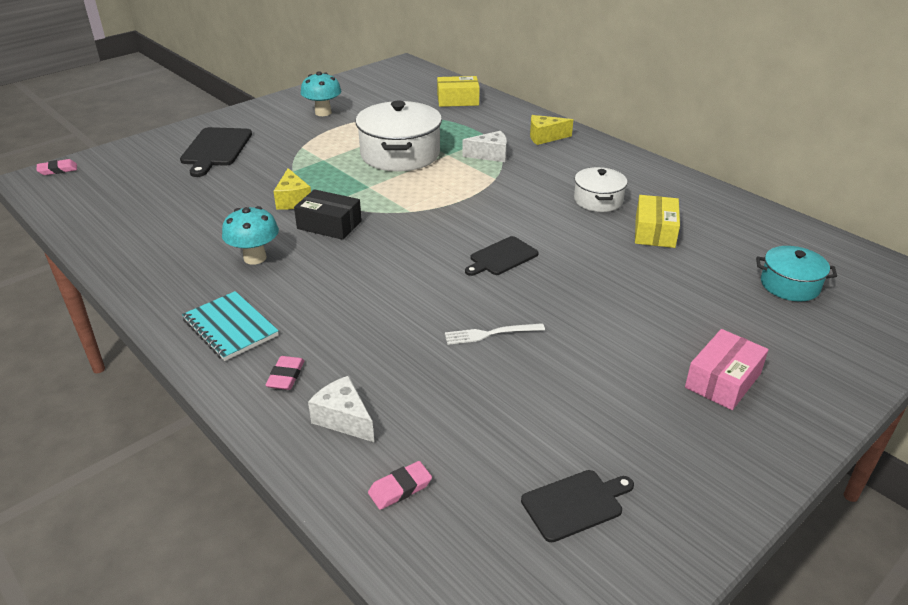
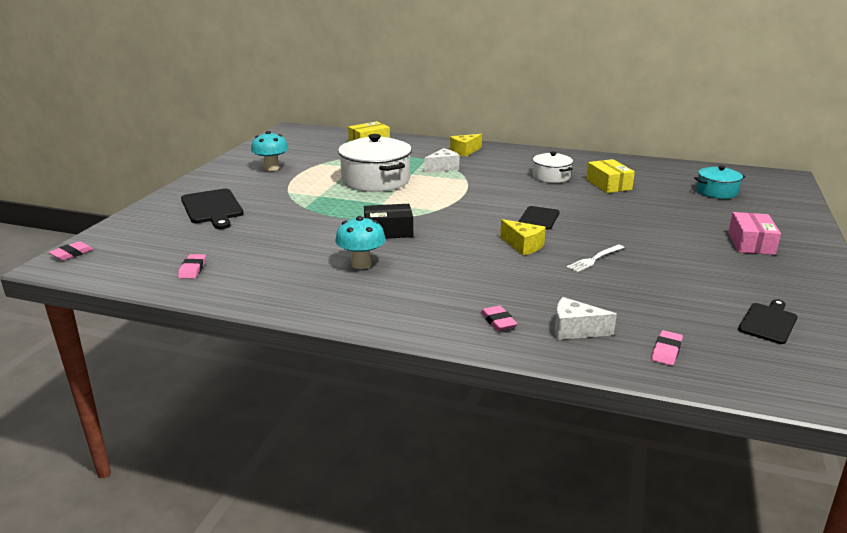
camera: 30 degrees left, 10 degrees down
turquoise notebook [182,291,279,361] -> none
yellow cheese [273,168,311,210] -> yellow cheese moved to [500,219,546,255]
none -> pink eraser [178,254,206,278]

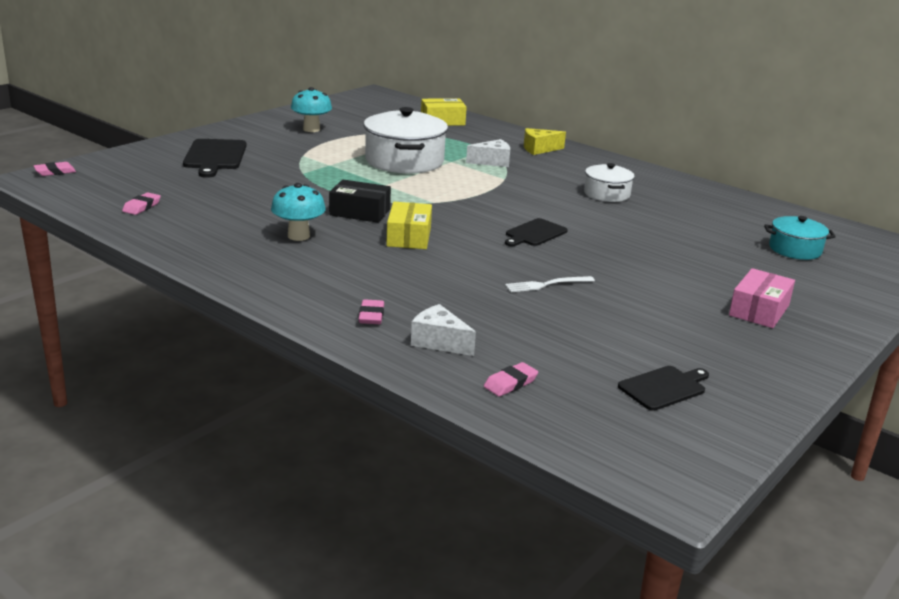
camera: 20 degrees right, 0 degrees up
yellow cheese [500,219,546,255] -> none
yellow box [586,159,635,193] -> yellow box moved to [386,202,432,249]

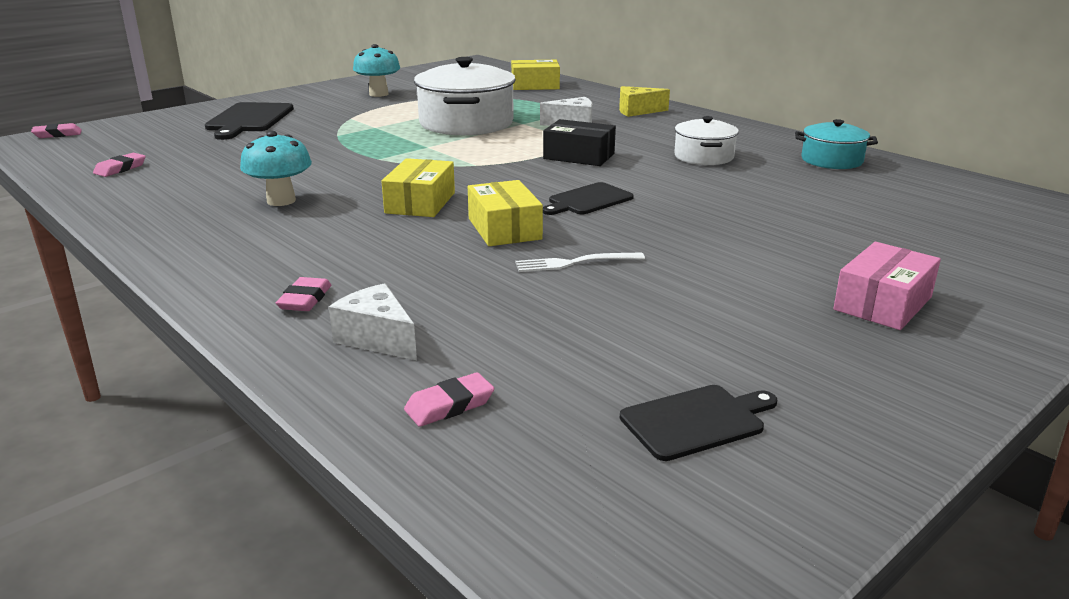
camera: 10 degrees right, 0 degrees up
black box [329,180,391,223] -> black box moved to [543,119,616,166]
turquoise pot [764,216,836,260] -> turquoise pot moved to [795,119,878,169]
none -> yellow box [468,180,543,246]

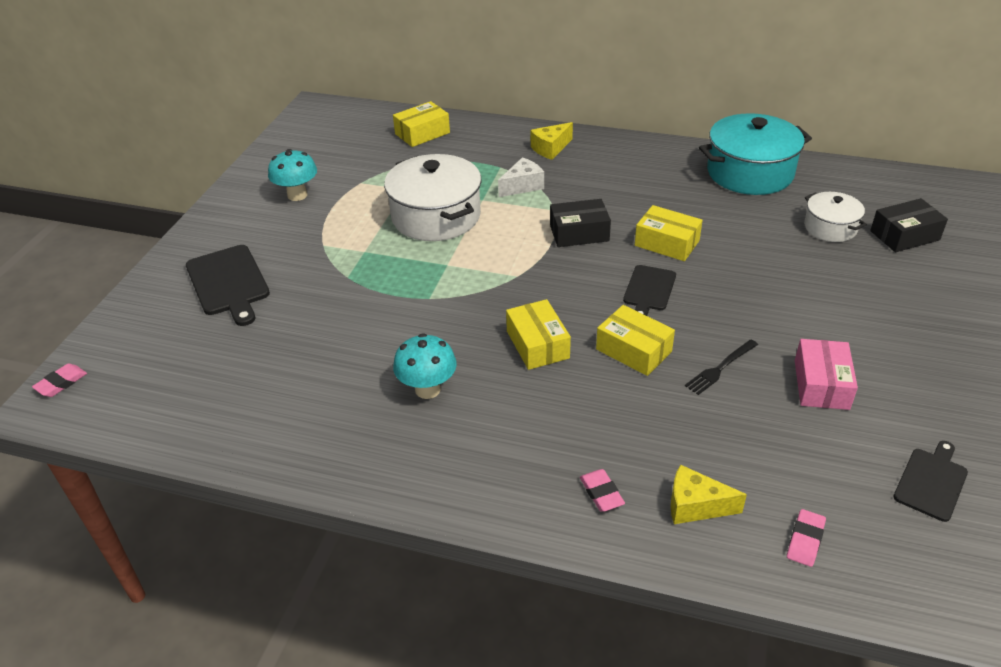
camera: 30 degrees left, 15 degrees up
pink eraser [93,153,146,177] -> none
white cheese [329,283,417,360] -> yellow cheese [671,464,747,524]
white fork [515,252,645,272] -> black fork [685,340,758,395]
white pot [674,116,739,165] -> white pot moved to [804,192,867,242]
turquoise pot [795,119,878,169] -> turquoise pot [699,113,812,195], size x1.80
pink box [833,242,941,330] -> pink box moved to [795,339,858,410]
none -> yellow box [635,205,703,261]
none -> black box [870,198,948,252]

